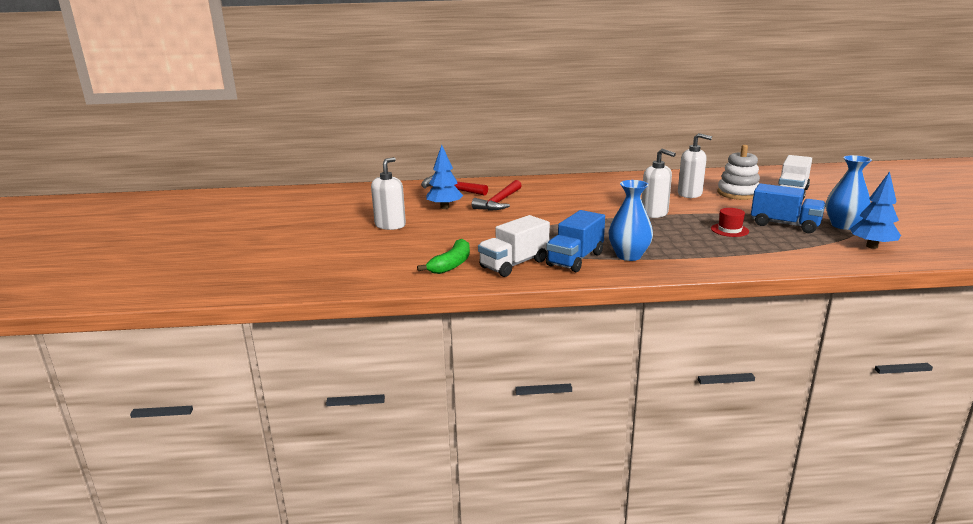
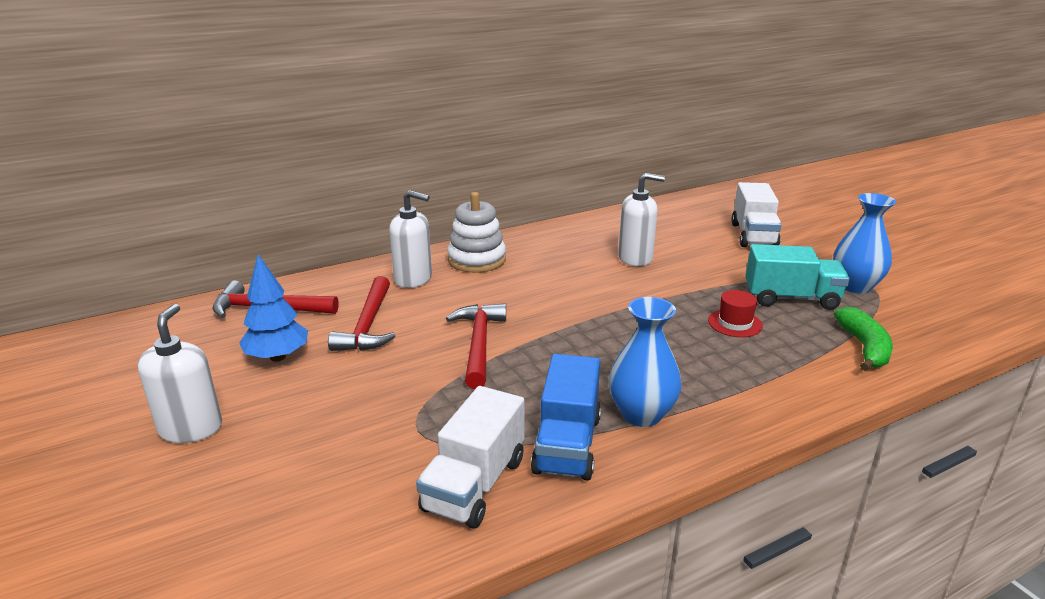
camera: 25 degrees left, 5 degrees up
green banana [417,239,470,274] -> green banana moved to [834,307,893,371]
white soap dispenser [642,149,676,218] -> white soap dispenser moved to [389,190,432,288]
white stacking toy [717,145,760,200] -> white stacking toy moved to [447,192,506,273]
blue truck [751,183,826,233] -> turquoise truck [745,244,849,310]
blue tree [850,171,901,249] -> none
none -> red hammer [446,303,506,389]

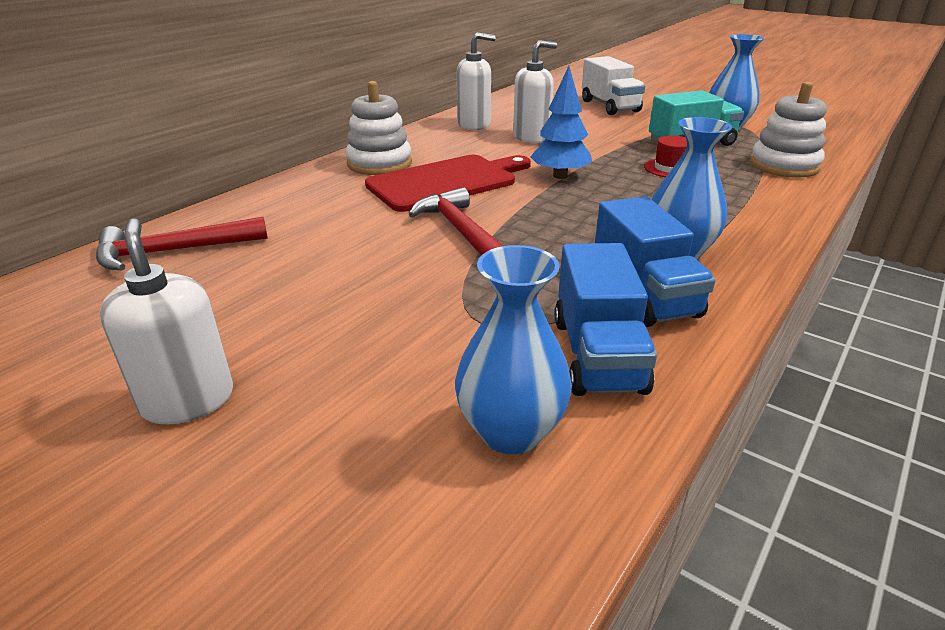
camera: 25 degrees left, 5 degrees up
blue tree [239,254,308,362] -> blue tree moved to [530,66,592,179]
red hammer [328,276,395,351] -> none
white soap dispenser [389,190,432,288] -> white soap dispenser moved to [457,33,496,130]
white truck [416,386,524,529] -> blue truck [554,243,657,396]
green banana [834,307,893,371] -> white stacking toy [750,82,827,178]
none -> red cutting board [365,155,531,212]
none -> blue vase [455,245,572,454]

